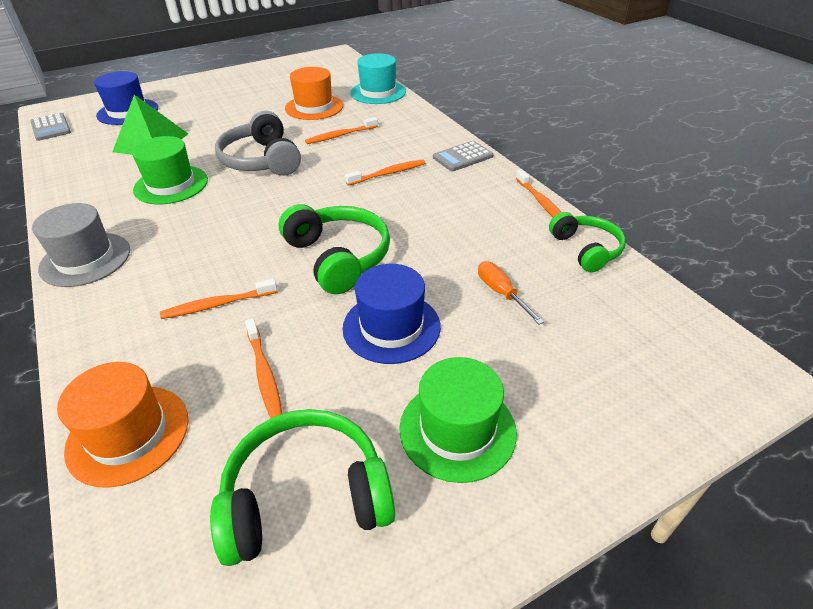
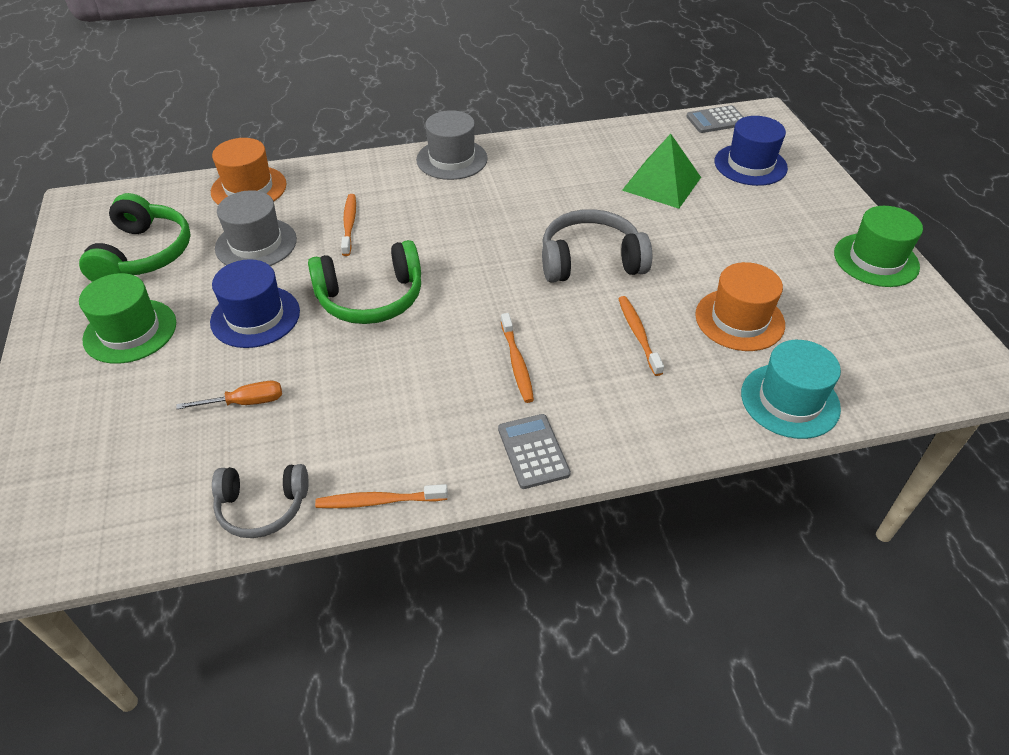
camera: 105 degrees right, 5 degrees up
green hat [132,136,208,204] -> green hat moved to [834,206,923,287]
orange toothbrush [245,318,282,418] -> grey hat [215,190,297,266]
green headphones [549,212,626,273] -> grey headphones [212,464,309,538]

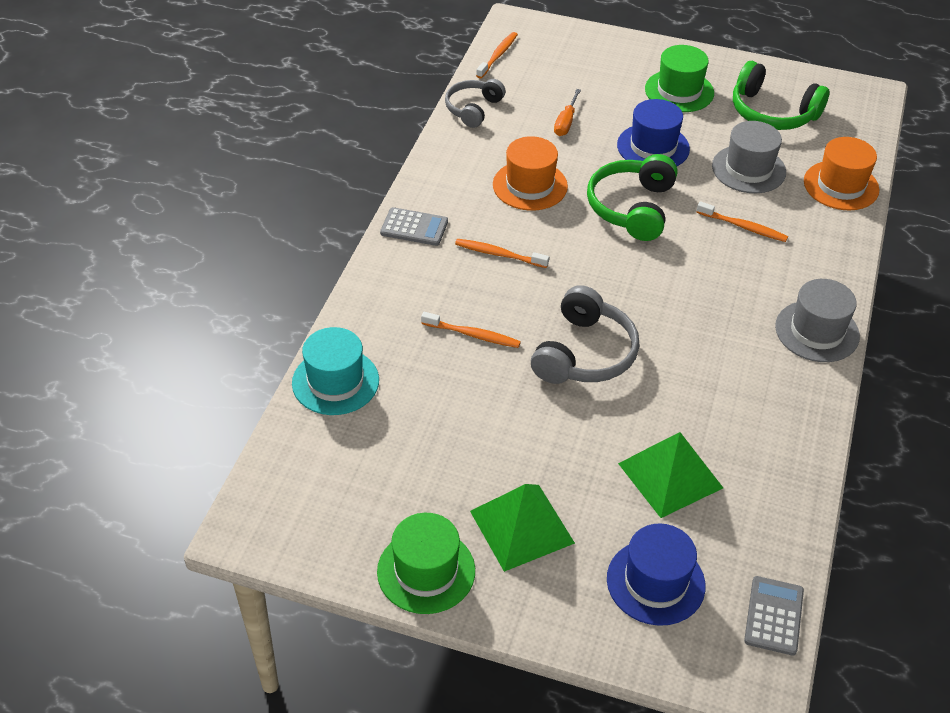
camera: 120 degrees right, 0 degrees up
orange toothbrush [315,484,448,508] -> orange toothbrush moved to [476,32,518,78]
orange hat [695,262,785,351] -> orange hat moved to [493,136,568,211]
none -> green pyramid [470,484,575,572]

